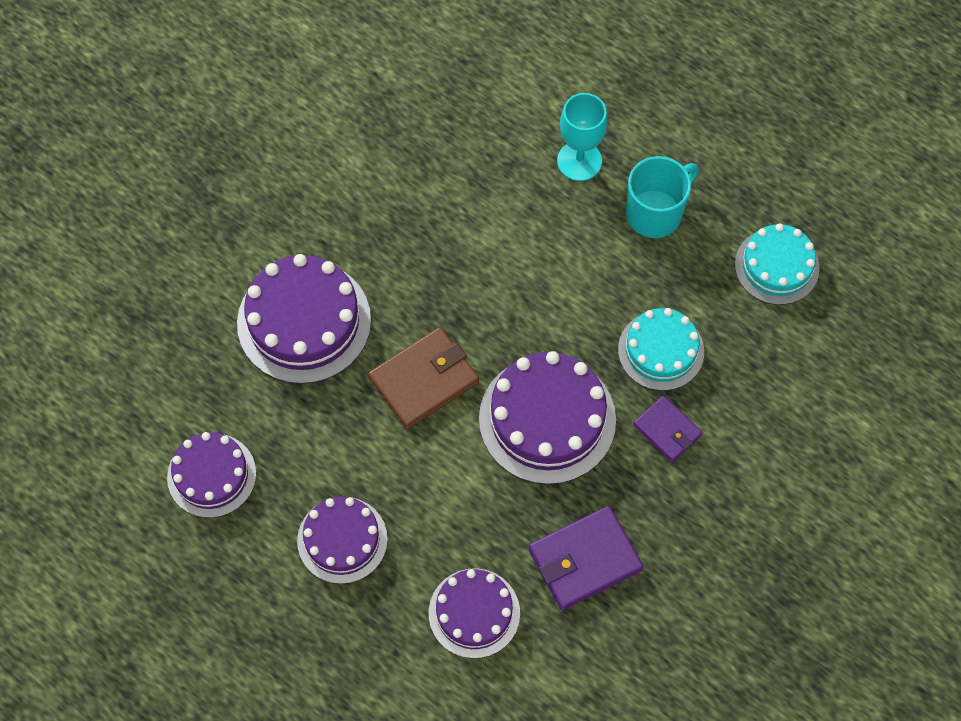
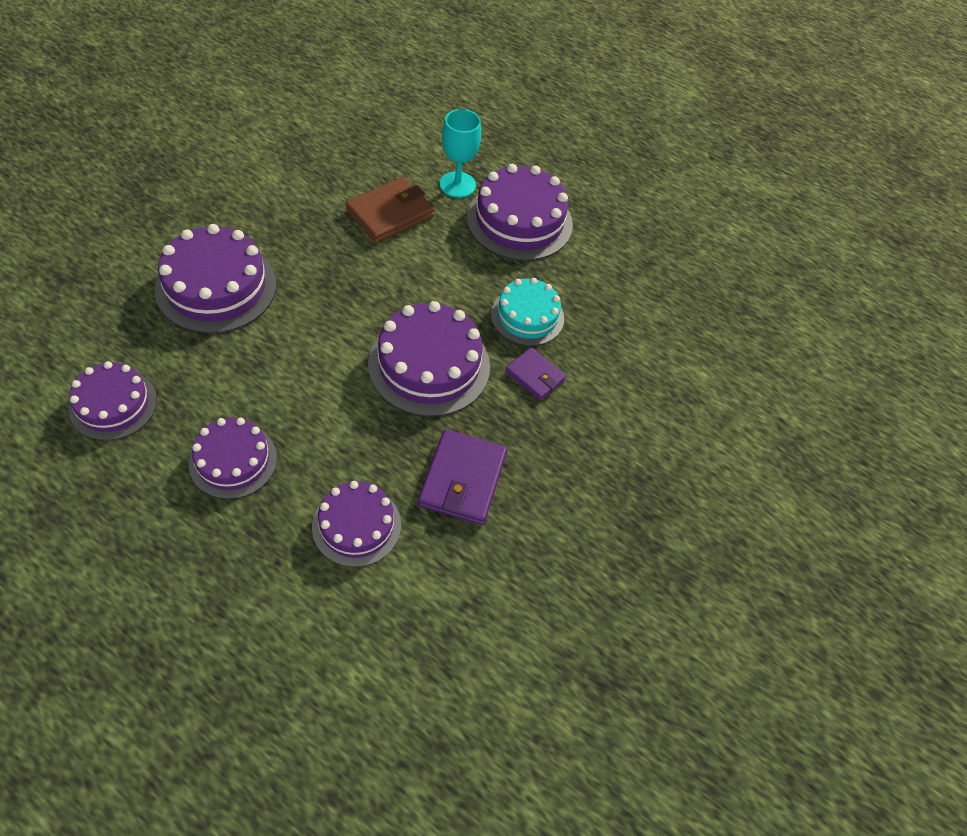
camera: 10 degrees left, 10 degrees down
brown wallet [368,327,479,429] -> brown wallet moved to [346,177,435,243]
purple wallet [529,506,643,610] -> purple wallet turned 45 degrees counterclockwise [418,429,507,525]
turquoise mug [626,156,699,238] -> purple cake [467,164,573,261]
turquoise cake [735,224,820,305] -> none

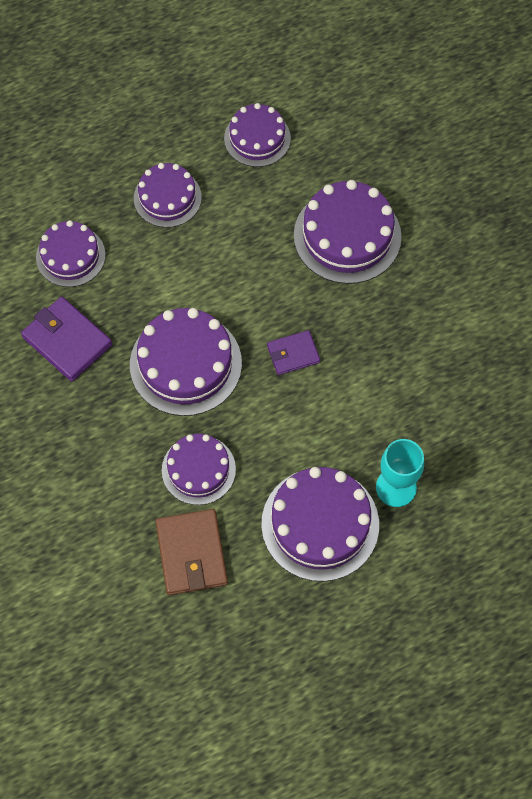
camera: 125 degrees right, 10 degrees up
brown wallet [346,177,435,243] -> brown wallet moved to [155,509,228,595]
turquoise cake [491,278,564,346] -> purple cake [162,434,236,505]
purple wallet [505,347,566,400] -> purple wallet moved to [267,330,320,375]

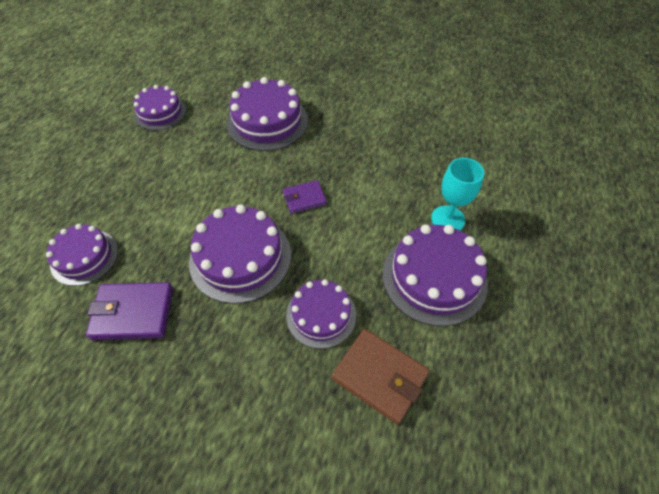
camera: 45 degrees left, 10 degrees down
purple cake [134,163,202,228] -> none
purple wallet [267,330,320,375] -> purple wallet turned 45 degrees clockwise [283,180,327,214]

